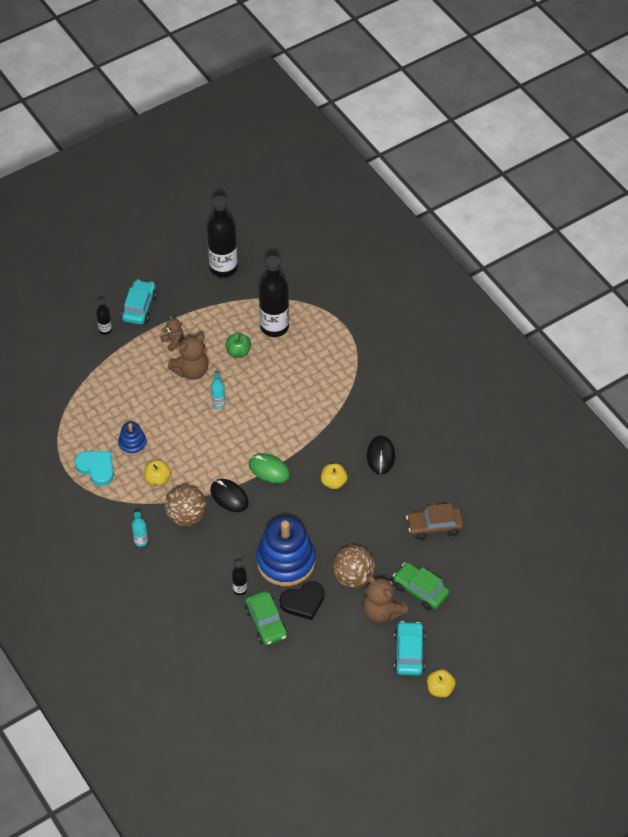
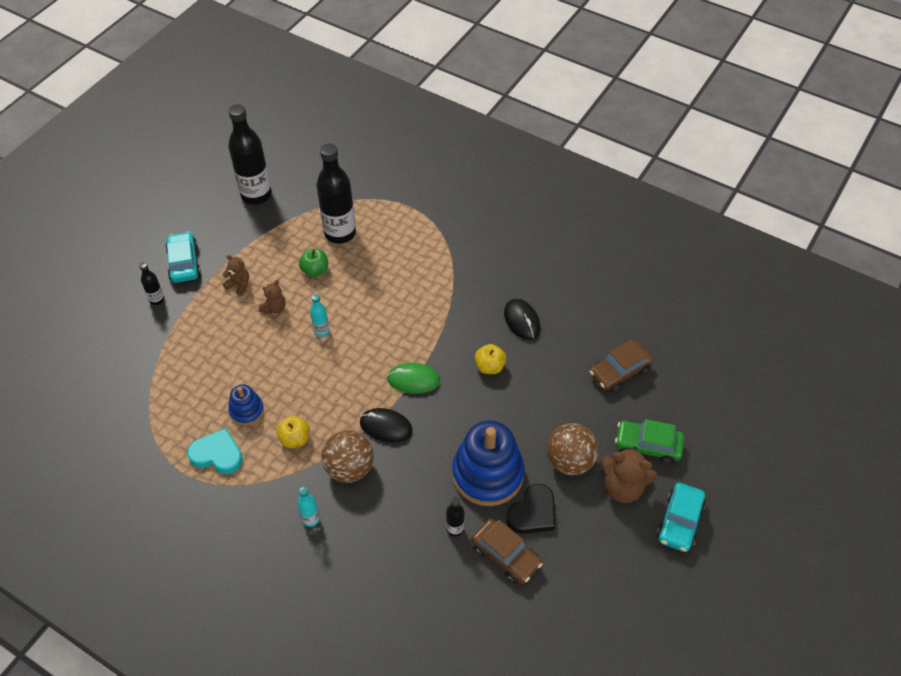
camera: 25 degrees left, 0 degrees up
brown teddy bear [168,334,209,380] -> brown teddy bear [258,280,286,314], size x0.58
green car [245,591,288,645] -> brown car [471,518,543,584]
turquoise car [394,621,425,676] -> turquoise car turned 135 degrees counterclockwise [656,483,706,552]
yellow apple [427,669,456,698] -> none

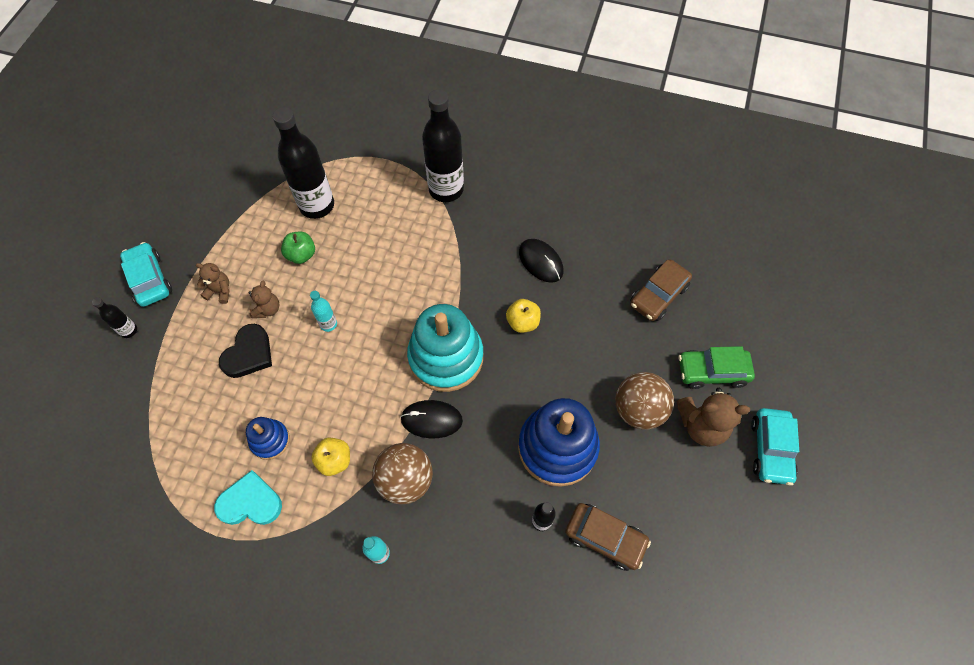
camera: 15 degrees left, 10 degrees up
black bottle [228,104,272,205] -> black bottle moved to [422,89,464,202]
green mouse [387,363,440,394] -> turquoise stacking toy [407,304,483,392]
black heart [506,484,555,534] -> black heart moved to [219,324,272,378]

